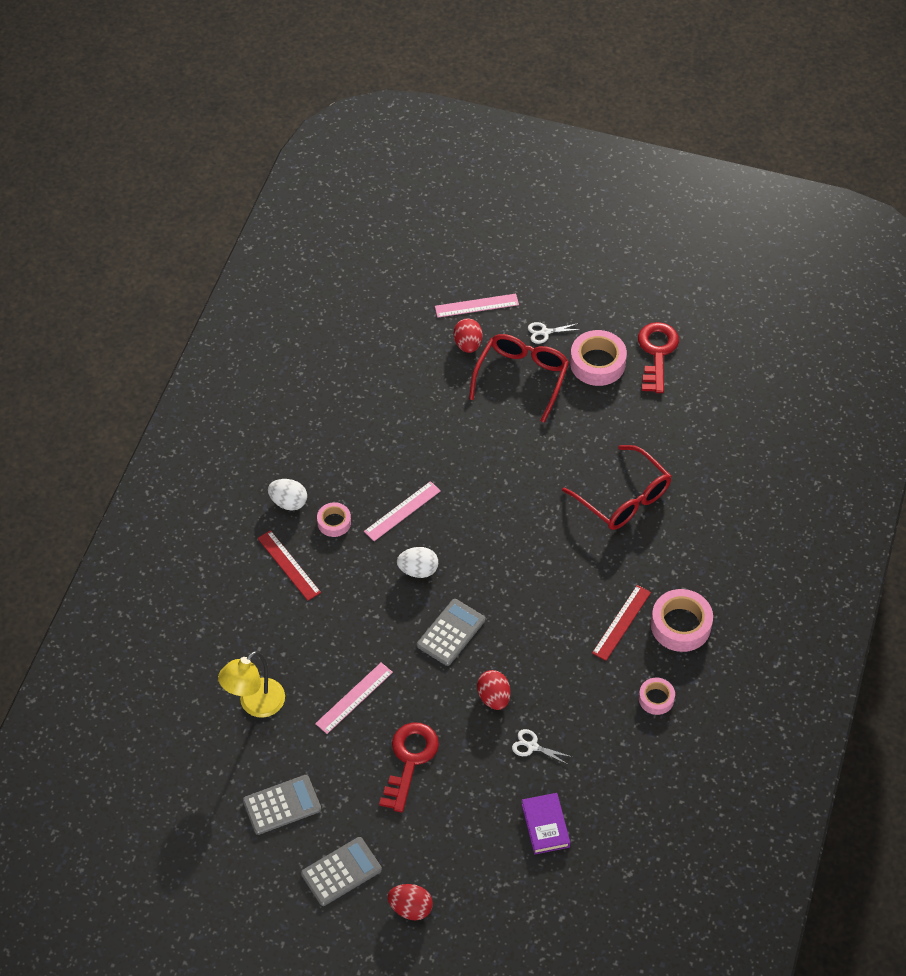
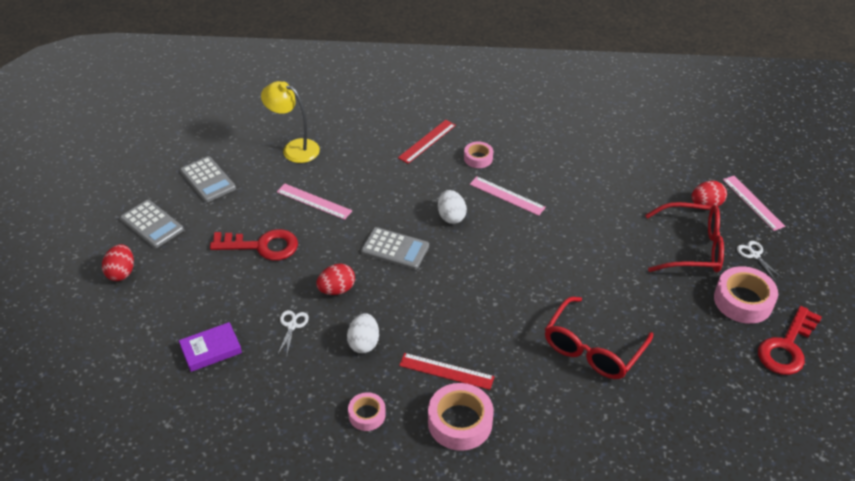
camera: 75 degrees right, 10 degrees down
white egg [268,479,307,511] -> white egg moved to [347,313,379,353]
red key [638,322,679,393] -> red key turned 135 degrees clockwise [758,306,822,375]

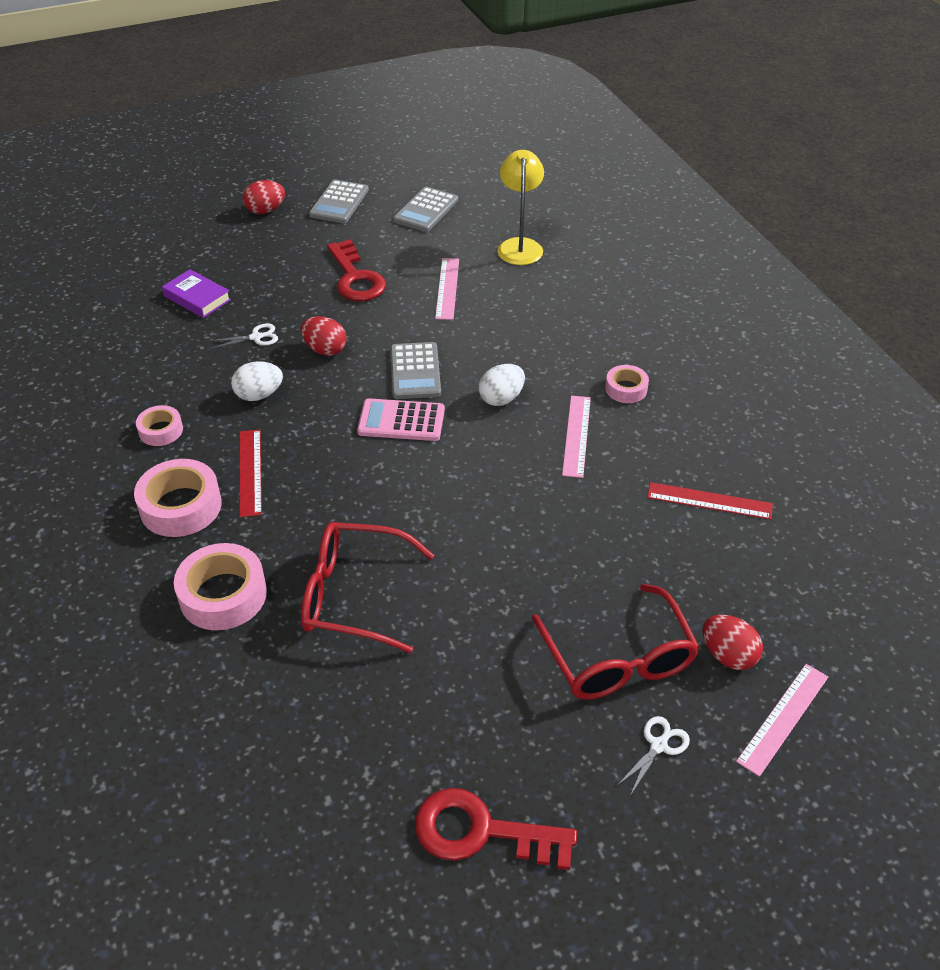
camera: 65 degrees right, 0 degrees up
red ruler [398,120,456,164] -> red ruler moved to [647,482,773,520]
pink tape [714,266,778,324] -> pink tape moved to [174,543,267,630]
none -> pink calculator [357,398,445,441]

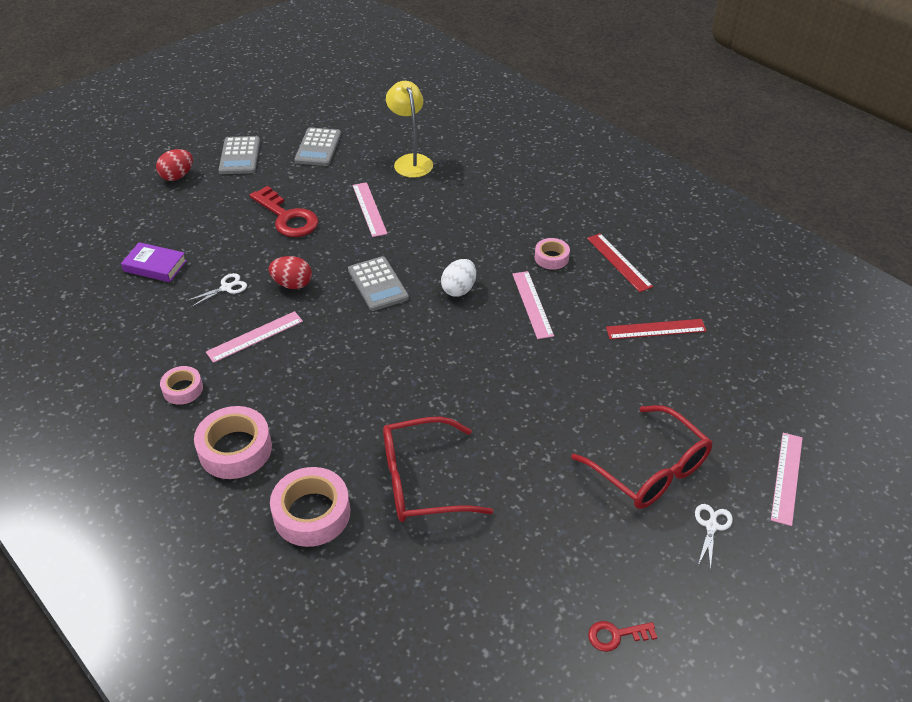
camera: 20 degrees left, 0 degrees up
white egg [231,361,283,401] -> pink ruler [206,311,303,363]
red ruler [240,430,262,517] -> red ruler moved to [587,233,653,292]
pink calculator [357,398,445,441] -> none
red key [415,788,577,870] -> red key [588,621,657,652], size x0.51
red egg [703,615,763,670] -> none

